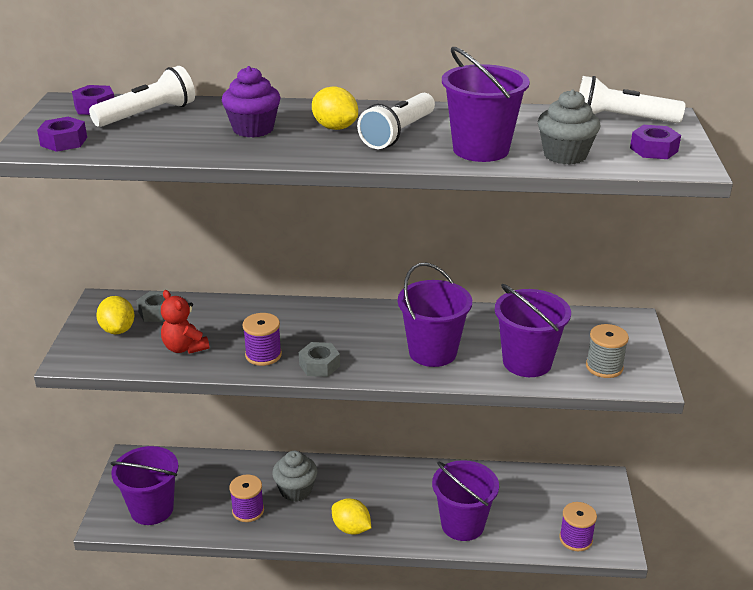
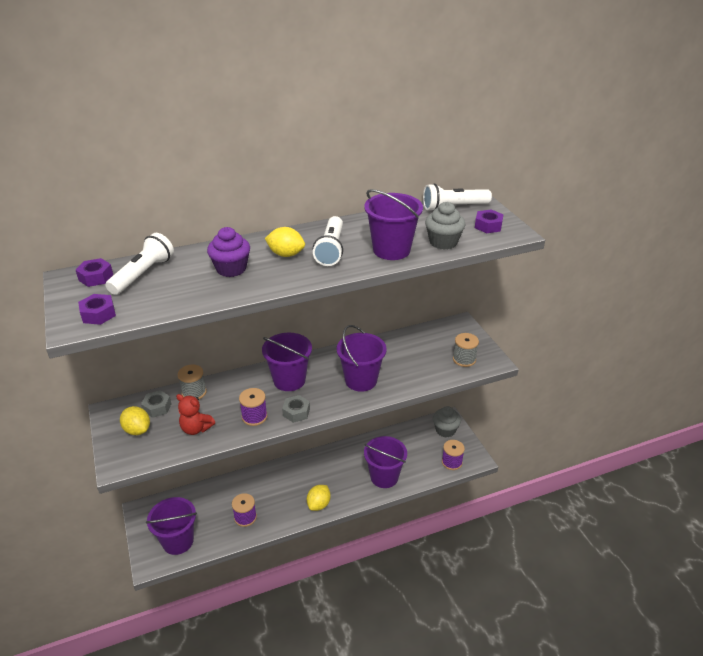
camera: 25 degrees left, 5 degrees up
grey cupcake [272,451,317,502] -> grey cupcake moved to [433,406,461,438]
yellow lemon [332,498,371,534] -> yellow lemon turned 75 degrees counterclockwise [307,485,331,511]
purple bucket [495,284,571,377] -> purple bucket moved to [262,333,312,391]
none -> grey spool [178,365,207,399]

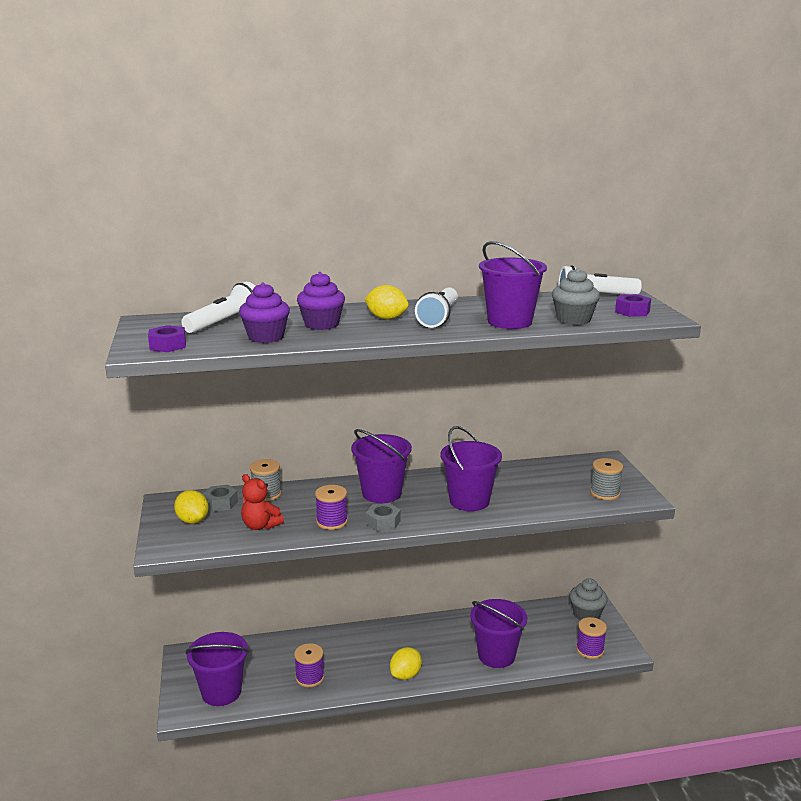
camera: 10 degrees right, 15 degrees down
purple nut [76,258,113,287] -> none
none -> purple cupcake [239,282,290,343]

